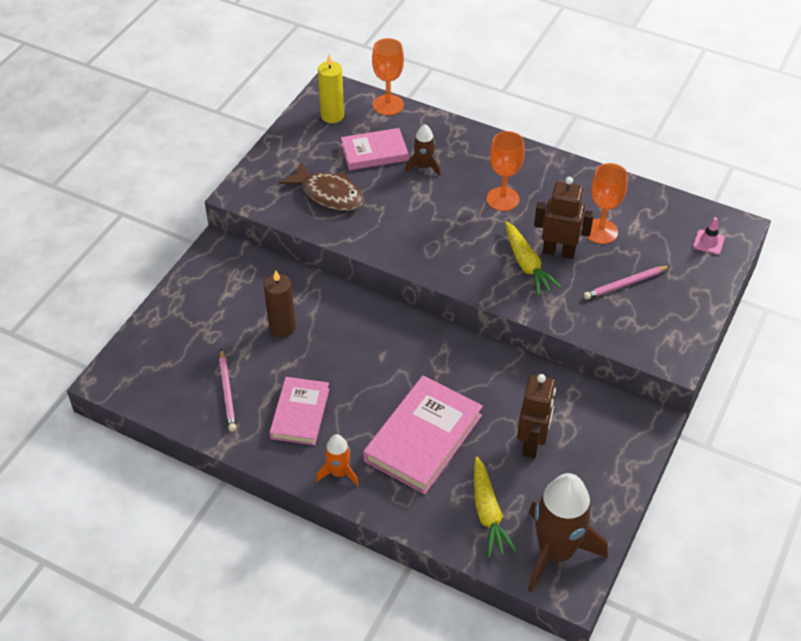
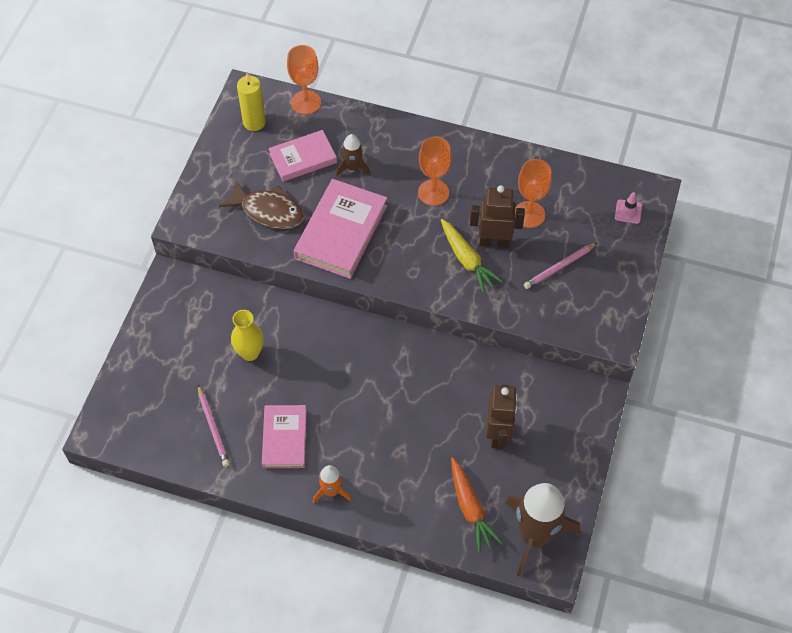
camera: 10 degrees left, 10 degrees up
brown candle [264,270,296,337] -> yellow vase [231,310,264,361]
pink book [363,376,483,494] -> pink book moved to [293,179,387,279]
yellow carrot [474,457,517,558] -> orange carrot [451,457,502,552]

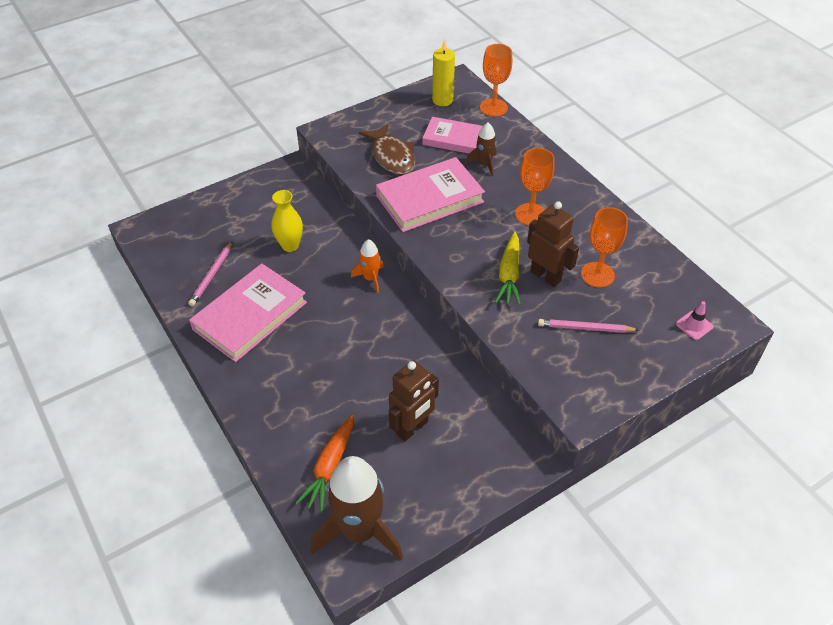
camera: 40 degrees right, 10 degrees down
pink book [262,405,307,468] -> pink book [189,263,307,362], size x1.56
orange rocket [313,465,351,504] -> orange rocket moved to [351,239,384,293]

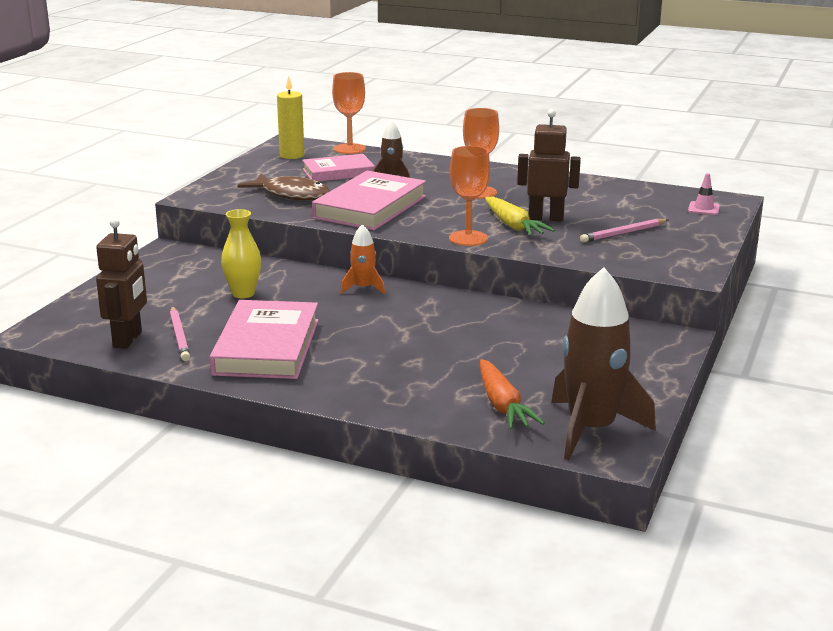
camera: 35 degrees left, 25 degrees down
brown robot [389,360,439,441] -> brown robot moved to [96,218,147,349]
orange goblet [581,207,628,288] -> orange goblet moved to [449,146,490,246]

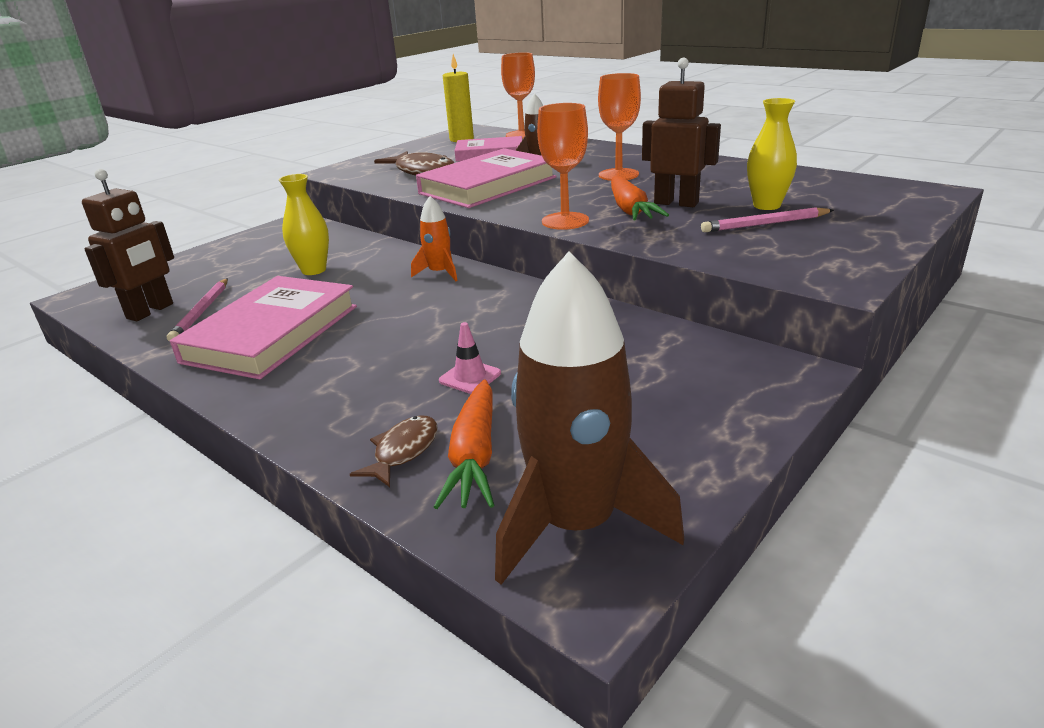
camera: 20 degrees right, 5 degrees up
yellow carrot [485,197,555,236] -> orange carrot [611,176,669,221]
pink traffic cone [688,173,720,215] -> pink traffic cone moved to [439,322,501,394]
none -> brown fish [350,415,437,487]
none -> yellow vase [747,98,797,210]

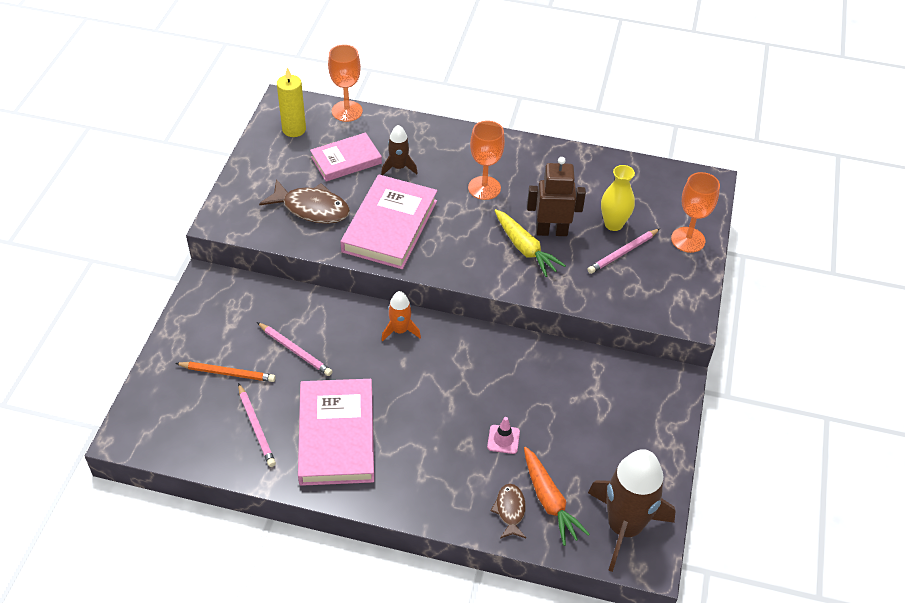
camera: 30 degrees left, 20 degrees up
brown robot [82,169,174,321] -> none
yellow vase [279,174,329,275] -> pink pencil [257,322,332,376]
orange goblet [537,103,589,230] -> orange goblet moved to [671,172,720,253]
orange carrot [611,176,669,221] -> yellow carrot [495,209,566,277]
none -> orange pencil [175,362,275,382]

